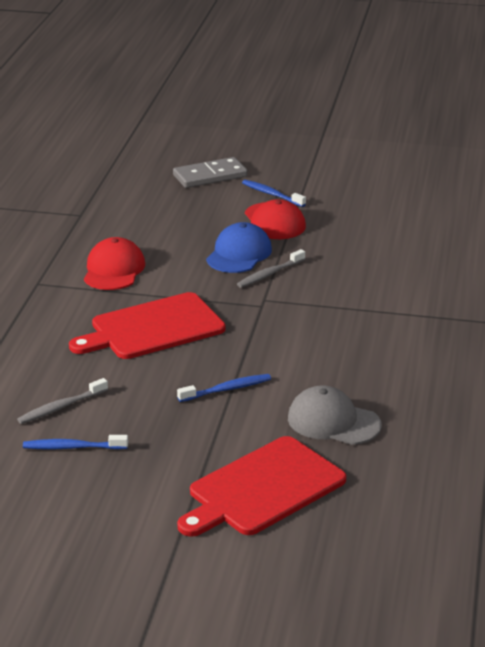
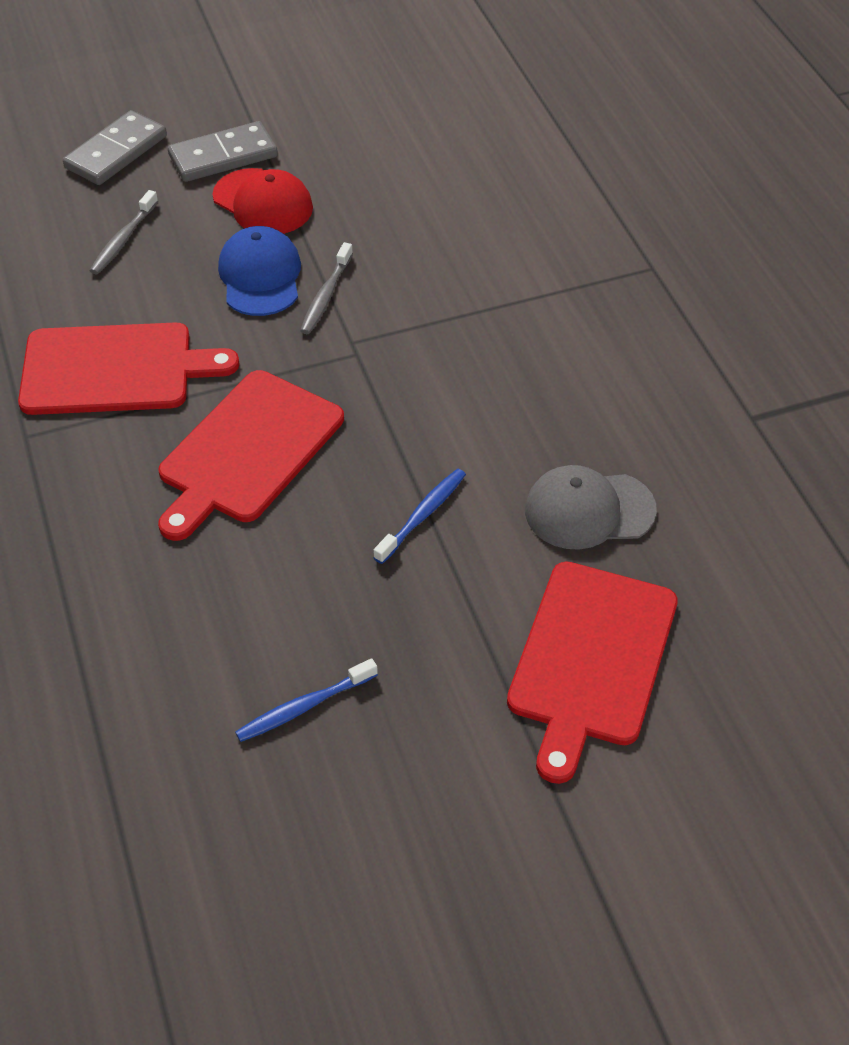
camera: 30 degrees left, 20 degrees up
grey toothbrush [17,378,108,424] -> grey toothbrush moved to [89,190,158,274]
red cap [84,237,145,290] -> red cutting board [18,322,239,415]
blue toothbrush [242,180,306,207] -> grey domino [168,121,278,182]

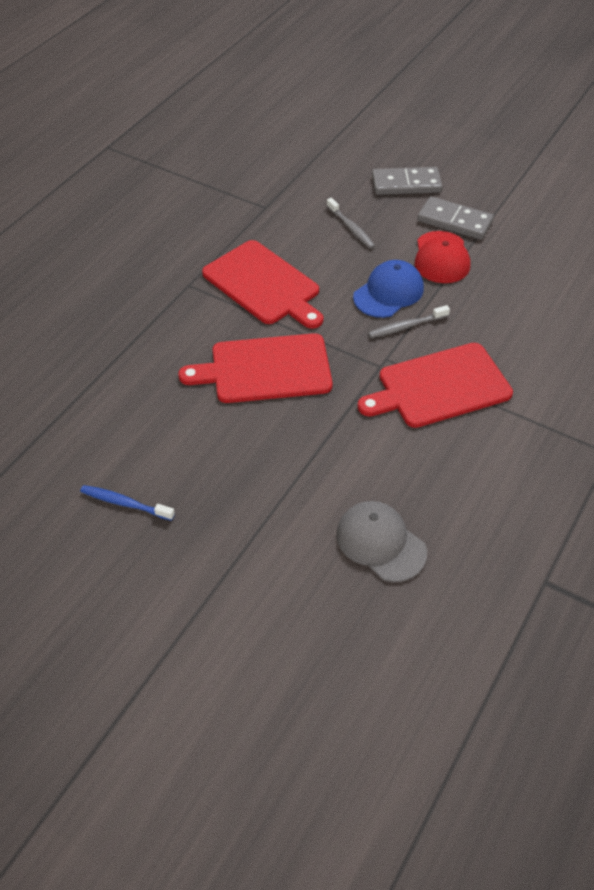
camera: 50 degrees right, 0 degrees up
grey toothbrush [89,190,158,274] -> grey toothbrush turned 105 degrees counterclockwise [327,198,375,249]
blue toothbrush [373,468,466,564] -> none
red cutting board [507,561,678,784] -> red cutting board moved to [357,343,513,428]

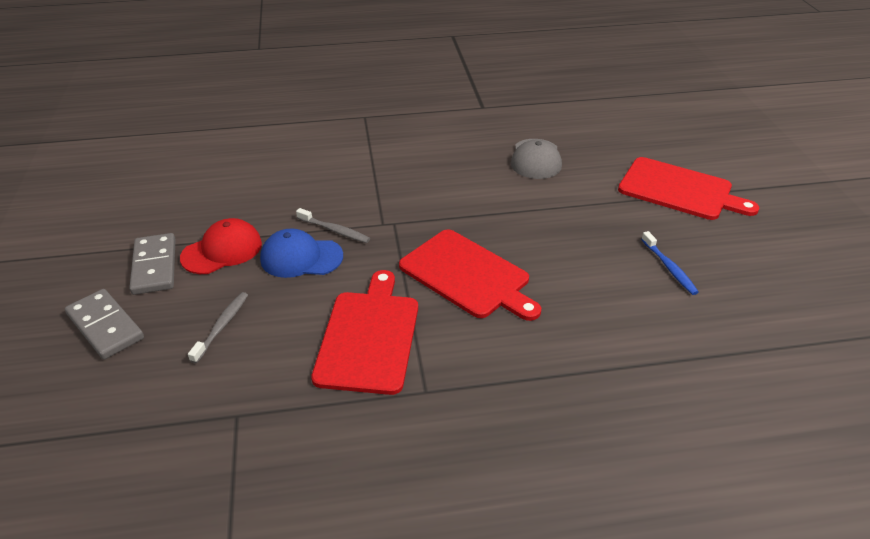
camera: 130 degrees left, 10 degrees down
red cutting board [357,343,513,428] -> red cutting board moved to [618,157,759,220]

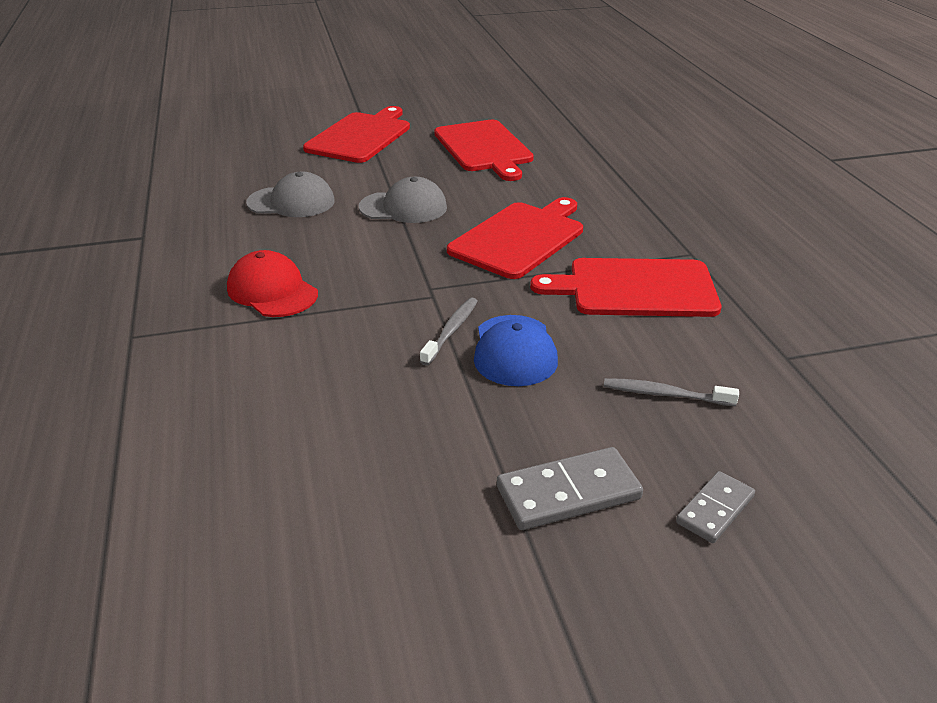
camera: 95 degrees left, 5 degrees down
grey domino [65,289,144,359] -> grey domino [676,471,755,543], size x0.63
red cap [180,218,262,274] -> red cap moved to [227,250,318,317]
blue toothbrush [641,231,699,295] -> red cutting board [434,120,534,181]
none -> grey cap [359,177,447,223]

